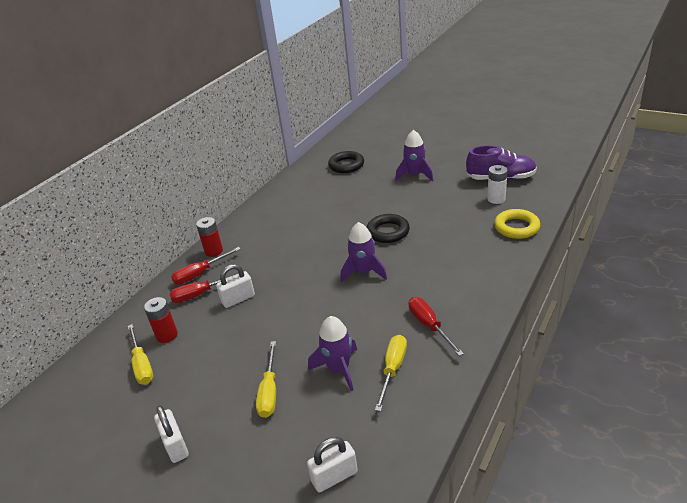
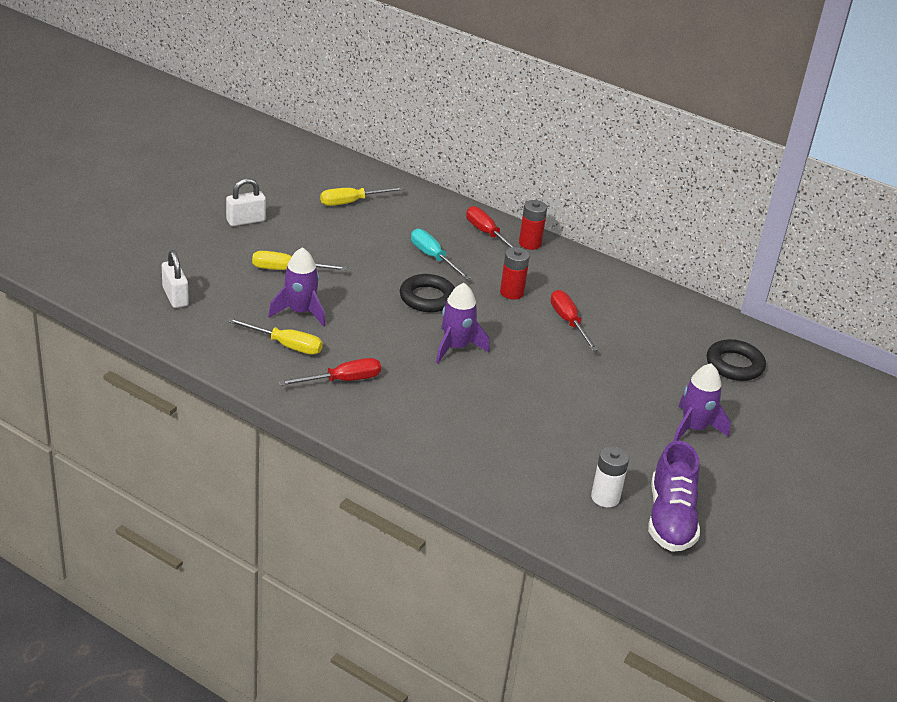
camera: 85 degrees right, 0 degrees up
red battery [144,297,178,343] -> red battery moved to [500,247,530,300]
red screwdriver [169,271,246,303] -> red screwdriver moved to [550,290,598,351]
white padlock [216,264,255,308] -> turquoise screwdriver [411,229,471,280]
black ring [367,214,410,243] -> black ring moved to [400,274,455,312]
yellow ring [494,209,540,239] -> none

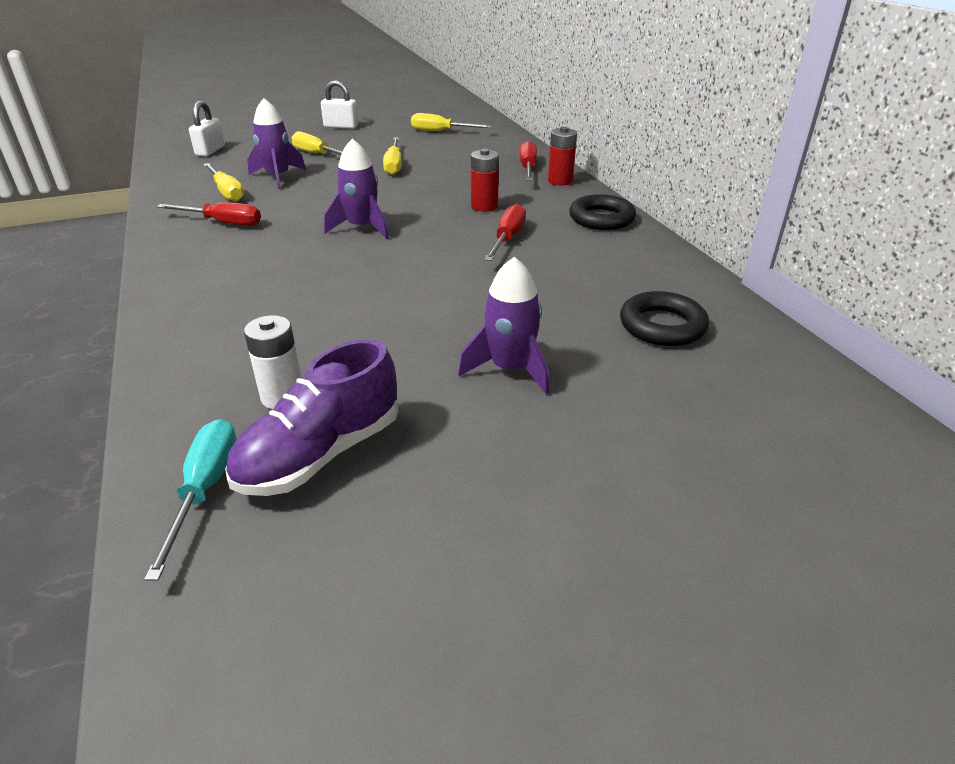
camera: 40 degrees right, 0 degrees up
black ring [400,274,455,312] -> black ring moved to [569,194,636,230]
turquoise screwdriver [411,229,471,280] -> turquoise screwdriver moved to [144,419,237,581]
none -> yellow screwdriver [383,137,402,175]

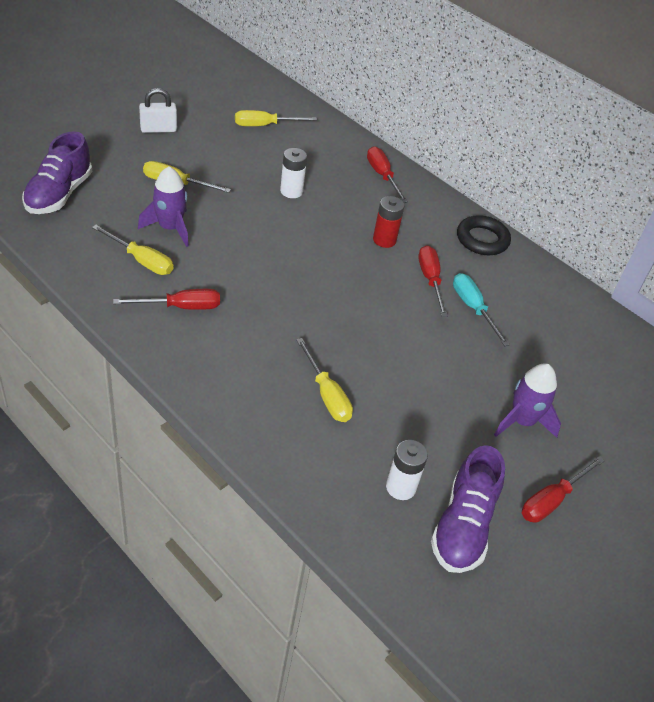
camera: 30 degrees left, 10 degrees up
turquoise screwdriver [144,419,237,581] -> turquoise screwdriver moved to [453,273,510,346]
white padlock [189,101,225,156] -> purple shoe [22,131,92,214]
purple rocket [324,139,389,239] -> none
yellow screwdriver [383,137,402,175] -> yellow screwdriver moved to [296,338,353,422]
red battery [548,127,577,186] -> none
black ring [620,291,709,346] -> none
none -> white battery [280,148,307,198]
none -> red screwdriver [522,456,605,523]

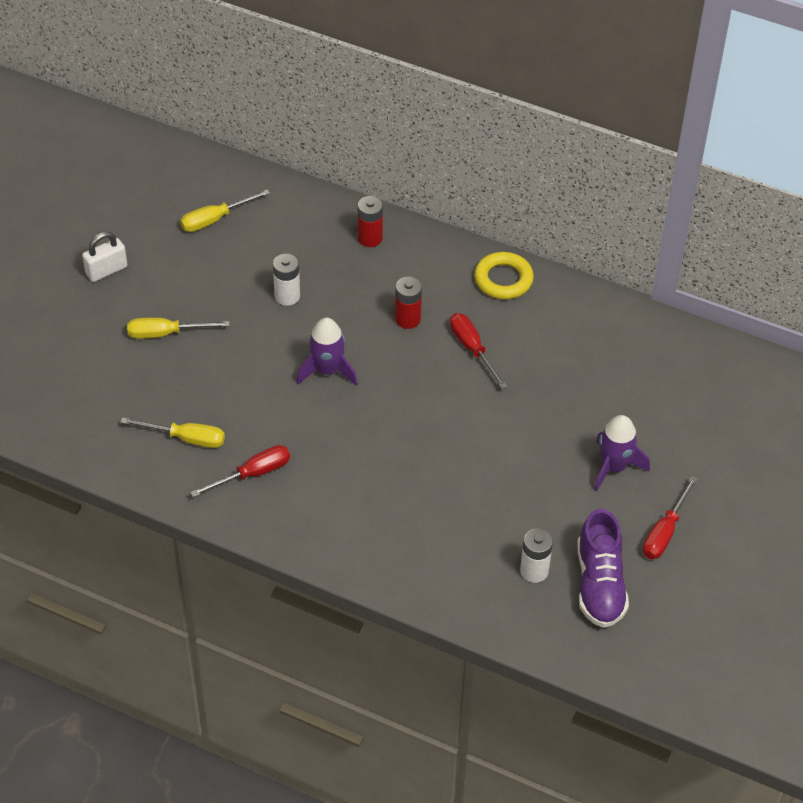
camera: 15 degrees left, 5 degrees up
purple shoe [22,131,92,214] -> none
purple rocket [138,166,189,247] -> purple rocket moved to [296,318,358,385]
yellow screwdriver [296,338,353,422] -> none
red screwdriver [367,146,408,203] -> red battery [358,196,383,247]
turquoise screwdriver [453,273,510,346] -> none
black ring [457,215,511,255] -> yellow ring [474,252,534,299]

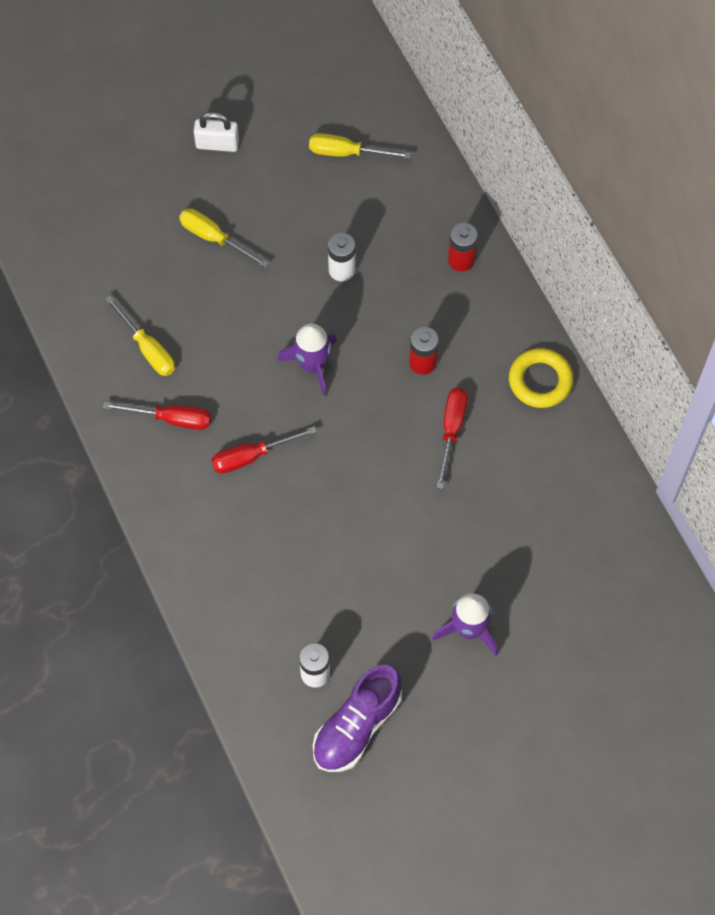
camera: 40 degrees right, 15 degrees up
red screwdriver [643,476,698,559] -> red screwdriver moved to [211,426,317,474]

